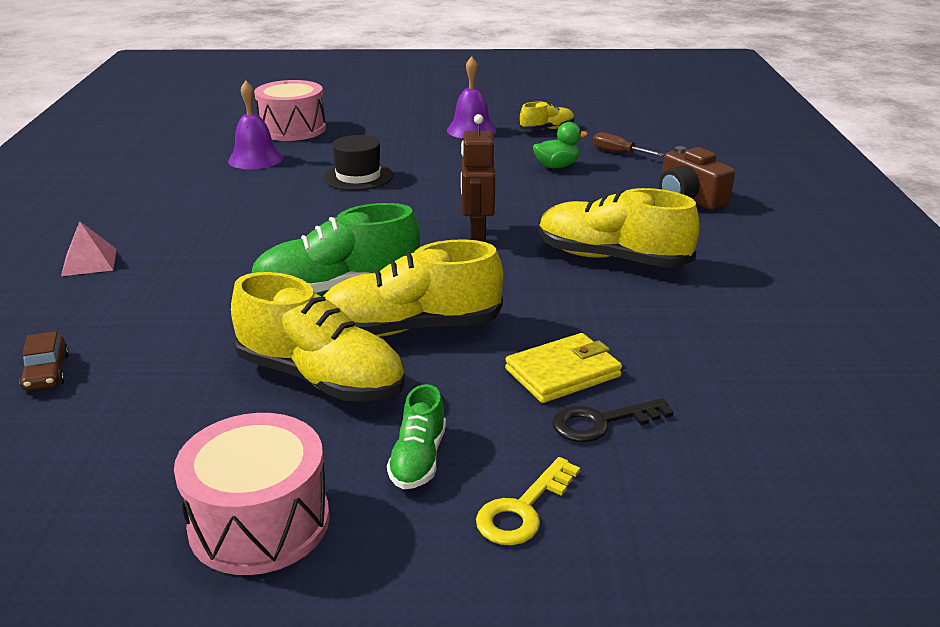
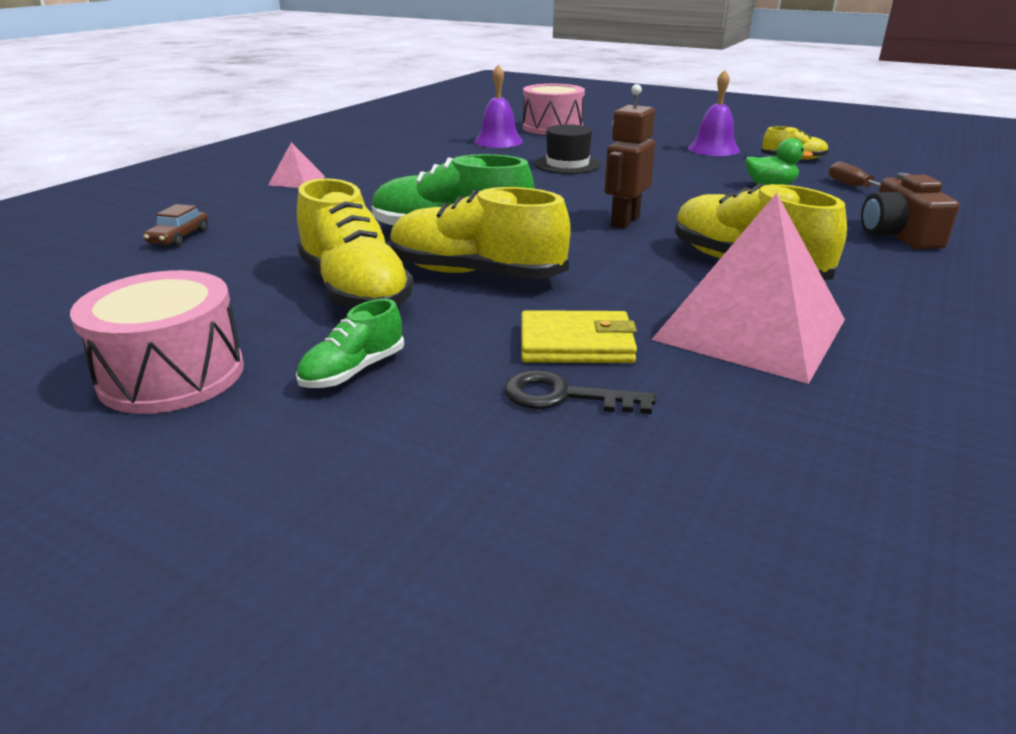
camera: 30 degrees right, 0 degrees up
yellow key [476,457,580,545] -> none
none -> pink pyramid [651,193,845,384]

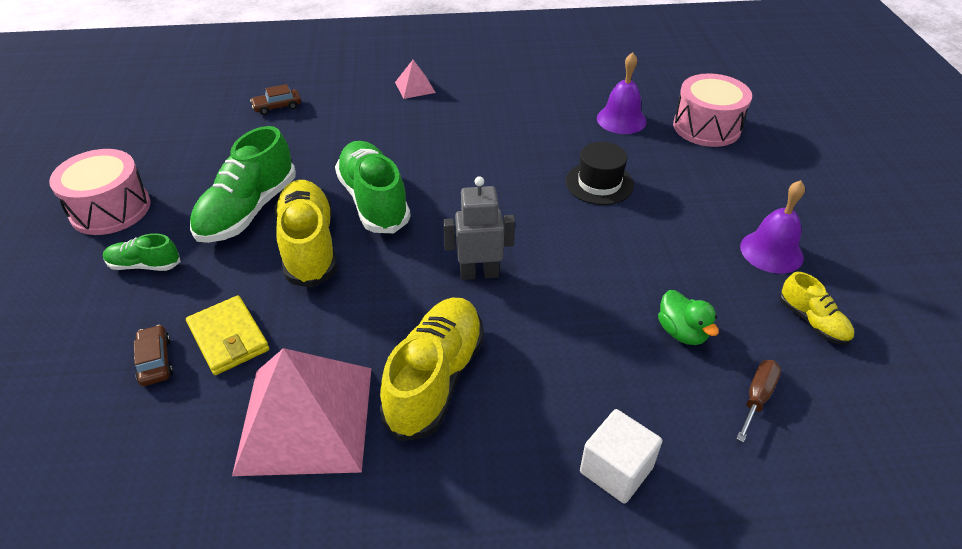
camera: 55 degrees right, 15 degrees up
yellow shoe [297,178,414,309] -> green shoe [190,126,296,243]
black key [505,370,656,414] -> brown car [134,325,173,386]
brown robot [605,84,655,229] -> grey robot [443,176,515,280]
brown camera [861,173,959,249] -> white cube [580,409,662,504]

